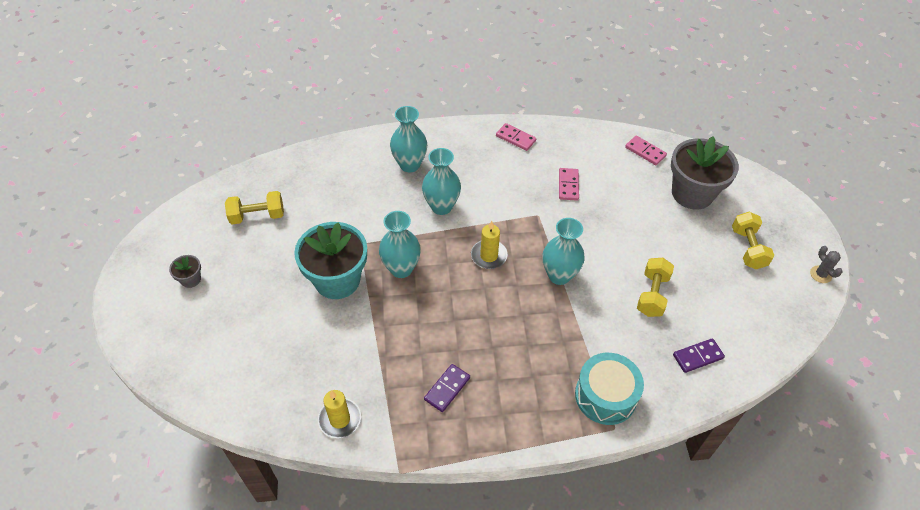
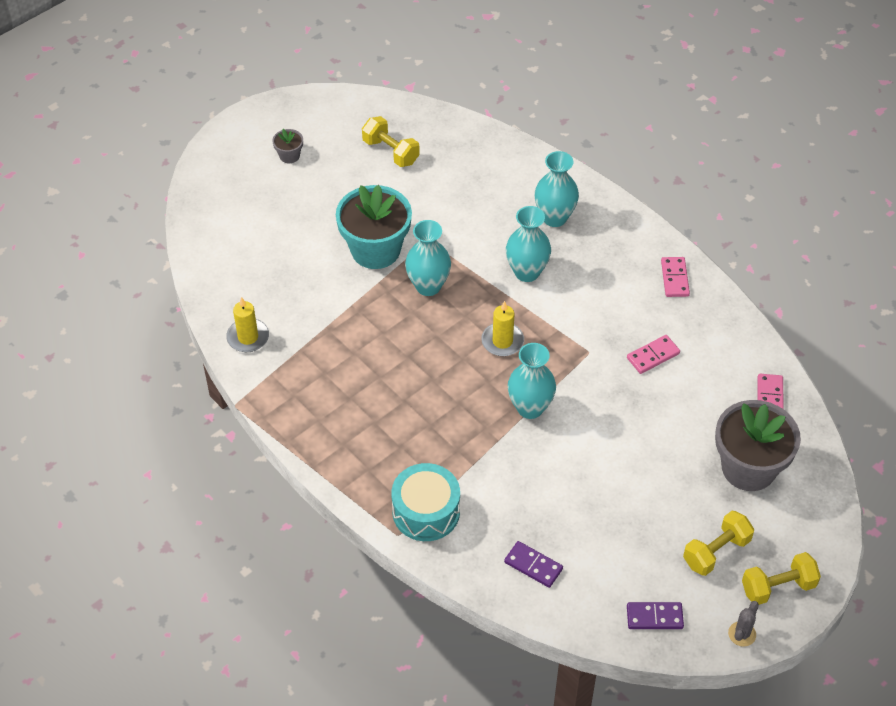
camera: 55 degrees right, 0 degrees up
purple domino [424,364,470,412] -> purple domino moved to [627,602,684,629]
yellow dumbbell [637,258,674,317] -> yellow dumbbell moved to [742,552,821,605]

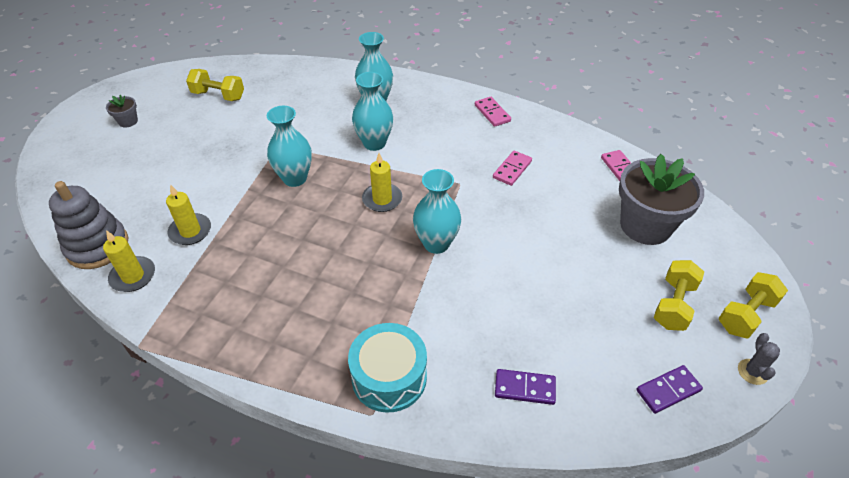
camera: 25 degrees left, 5 degrees down
turquoise flower pot [336,185,412,269] -> none
none -> grey stacking toy [49,181,129,269]
none -> yellow candle [166,184,211,245]

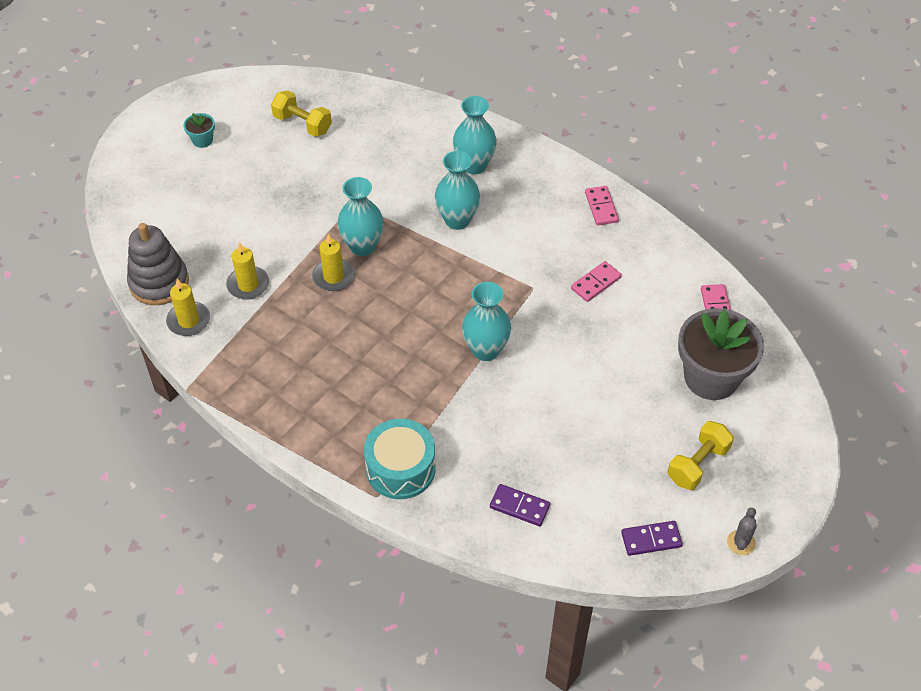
camera: 15 degrees right, 5 degrees up
grey flower pot [106,95,138,127] -> turquoise flower pot [183,113,215,148]
yellow candle [362,153,402,212] -> yellow candle moved to [312,234,355,291]
yellow dumbbell [719,272,788,339] -> none

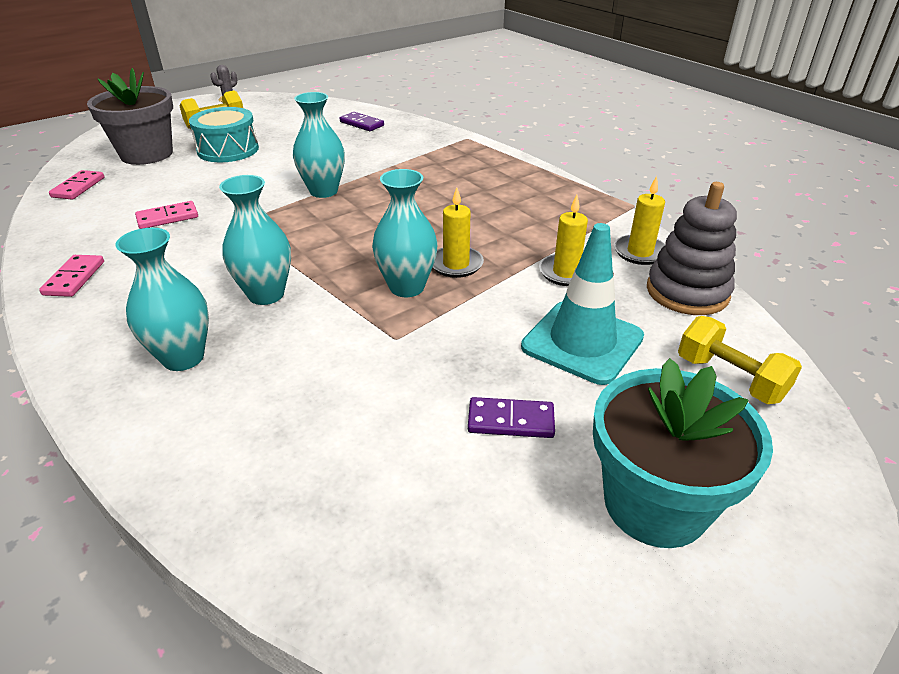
camera: 165 degrees left, 15 degrees down
turquoise flower pot [183,113,215,148] -> turquoise flower pot [593,358,773,548], size x2.32
yellow dumbbell [271,90,332,137] -> yellow dumbbell moved to [678,316,802,404]
turquoise drum [364,419,436,499] -> turquoise drum moved to [189,107,259,162]
purple domino [621,521,683,556] -> purple domino moved to [468,397,555,438]
none -> turquoise traffic cone [521,223,644,385]

